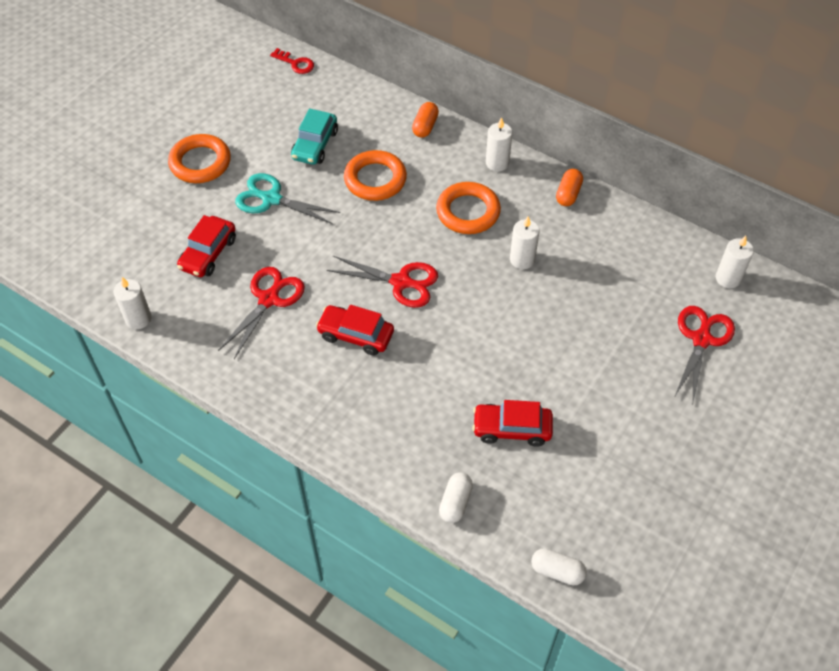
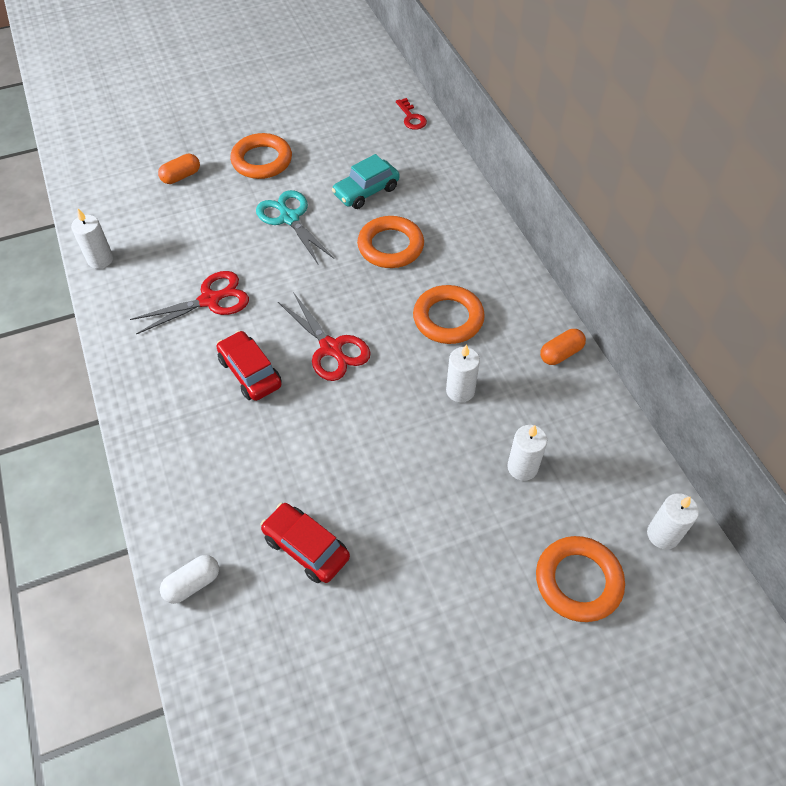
camera: 35 degrees right, 0 degrees up
red car [177,215,236,277] -> none
orange capsule [412,102,439,138] -> orange capsule moved to [158,154,200,184]
white candle [486,117,512,172] -> white candle moved to [507,425,547,481]
white capsule [531,548,587,586] -> none
red scissors [674,306,735,402] -> orange ring [536,536,625,622]

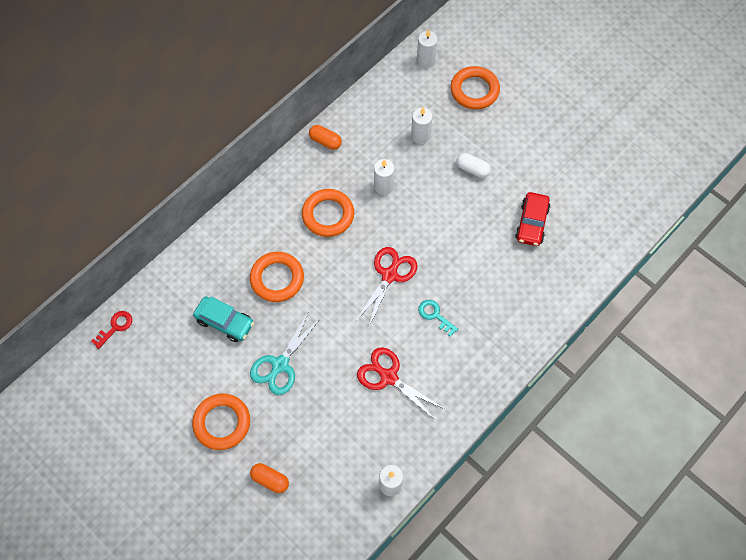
camera: 115 degrees left, 10 degrees up
white capsule [160,555,219,604] -> white capsule moved to [456,153,491,178]
red car [217,331,282,401] -> turquoise key [418,300,458,337]

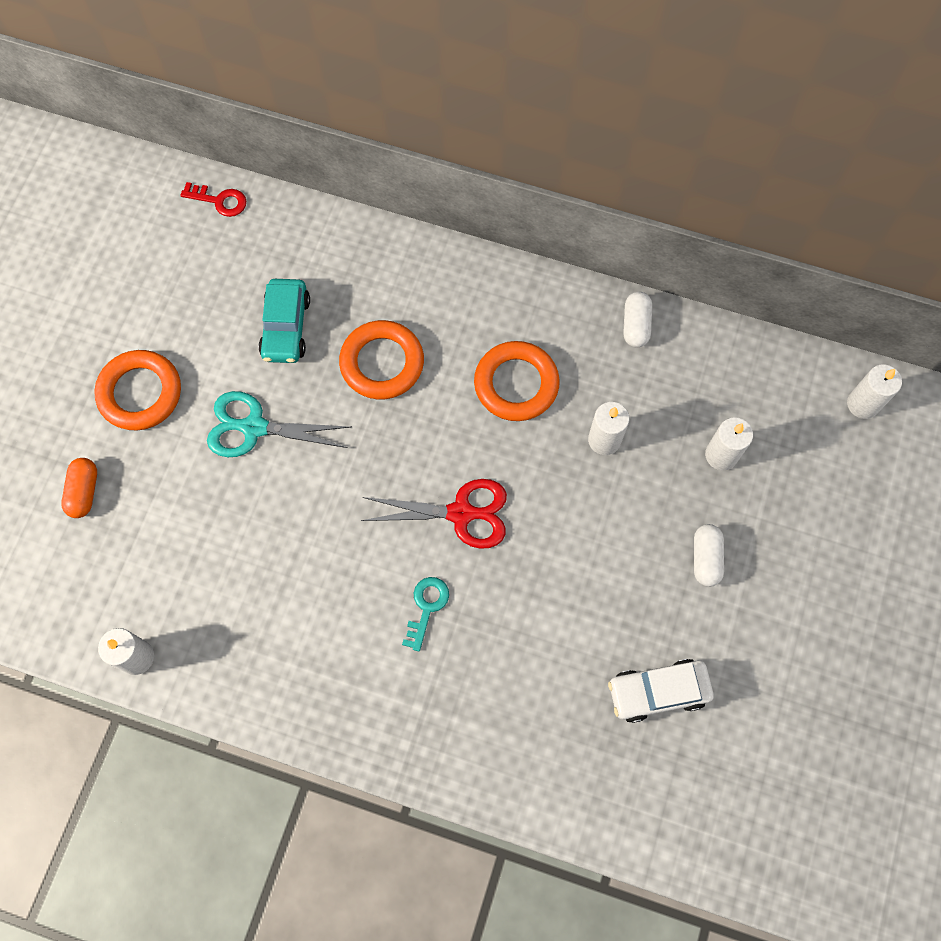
camera: 65 degrees right, 5 degrees up
orange capsule [309,125,342,150] -> white capsule [623,292,652,347]
red scissors [357,348,444,421] -> none
orange ring [450,66,500,109] -> none
red car [515,192,550,246] -> white car [608,659,714,723]

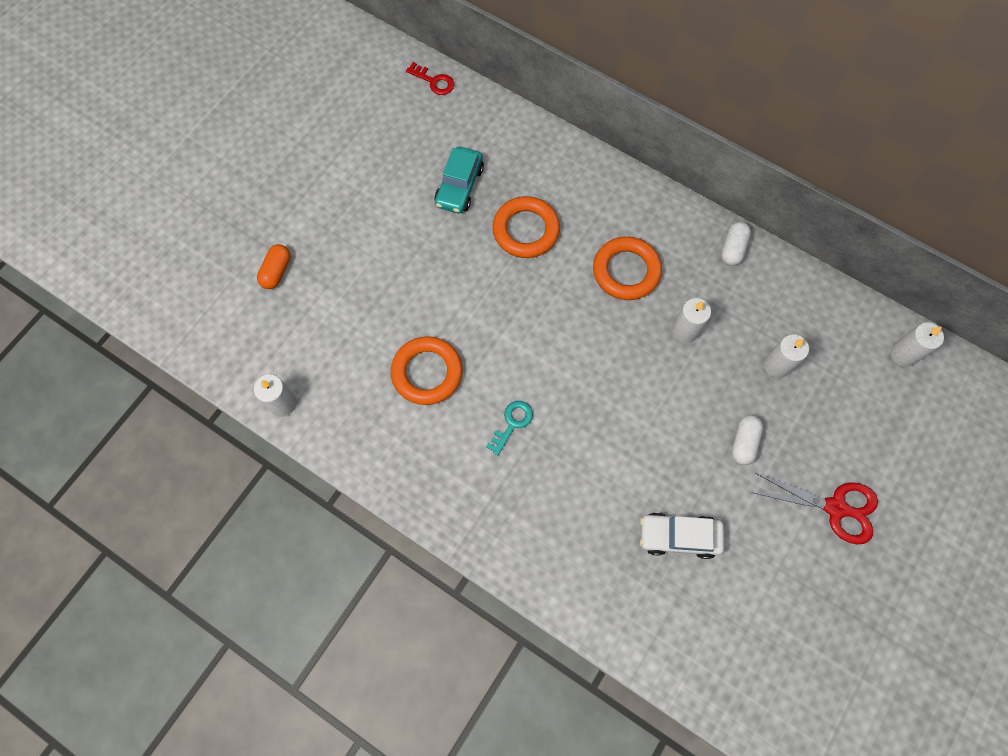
camera: 15 degrees right, 0 degrees up
orange ring [94,350,181,430] -> orange ring moved to [391,336,463,405]
turquoise scissors [207,391,350,457] -> none
red scissors [361,479,507,549] -> red scissors moved to [750,473,878,544]

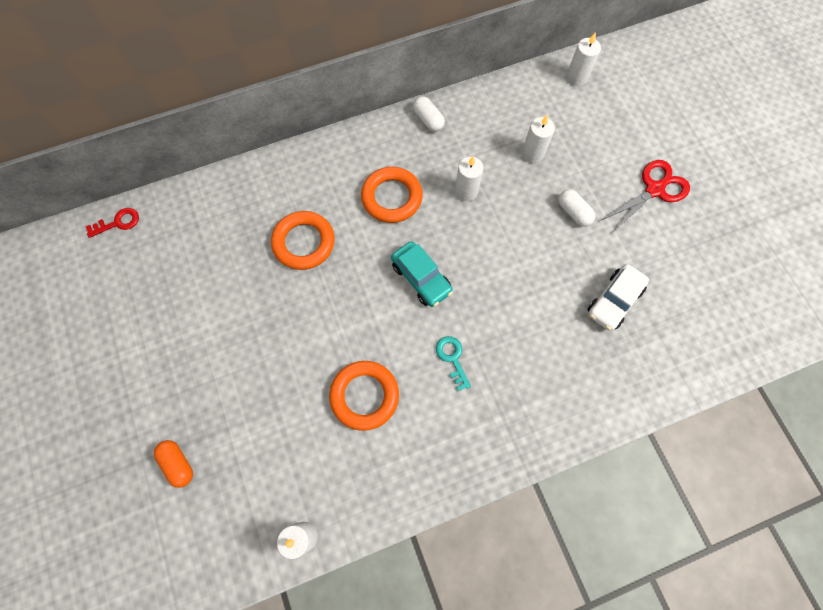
camera: 55 degrees left, 0 degrees up
turquoise car [434,147,484,214] -> turquoise car moved to [391,241,453,307]

